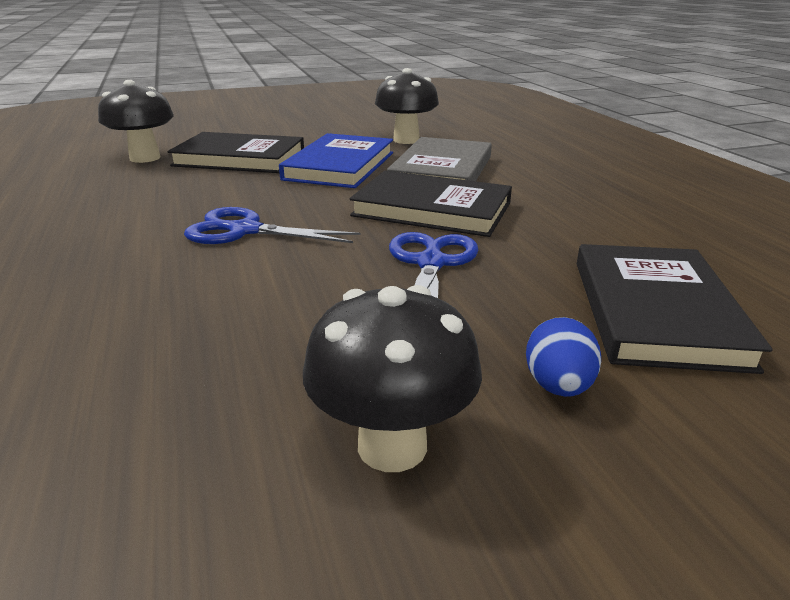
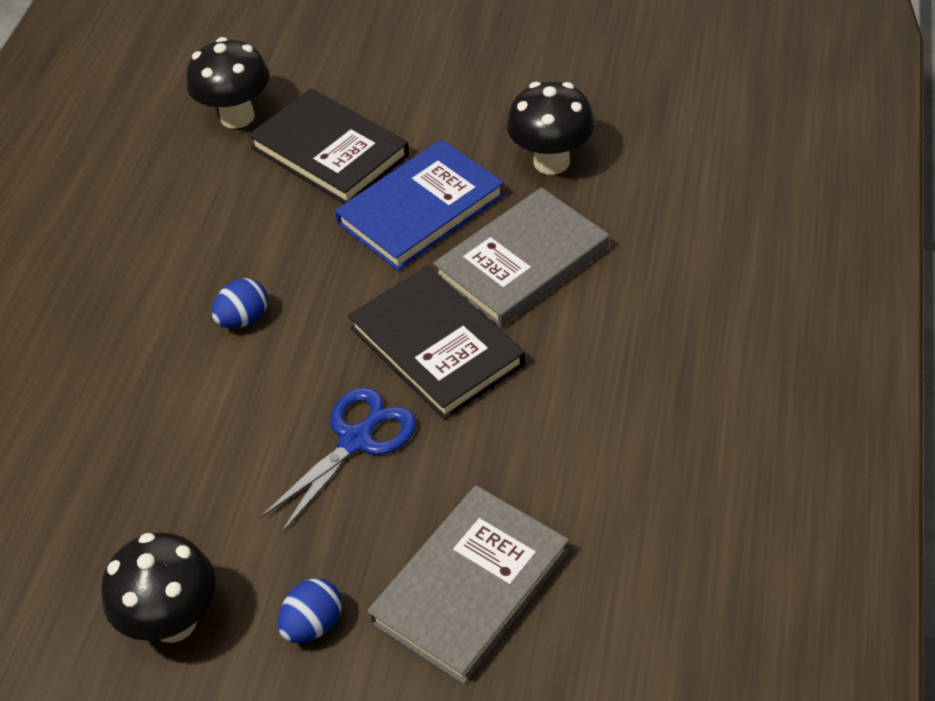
camera: 35 degrees right, 20 degrees up
blue scissors [184,207,361,244] -> blue egg [211,278,268,328]
black book [577,244,773,374] -> grey book [367,485,569,684]

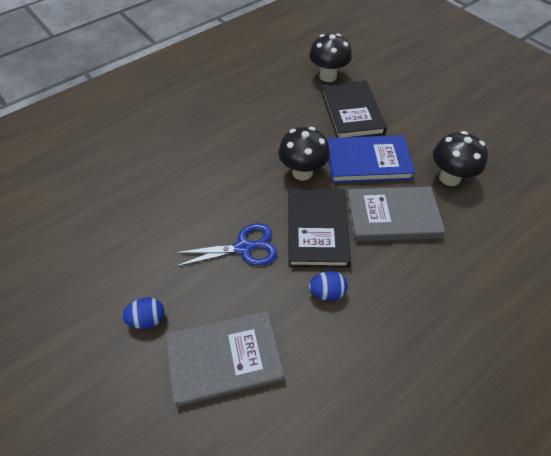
camera: 35 degrees right, 5 degrees up
black mushroom [101,532,216,643] -> black mushroom moved to [278,127,330,181]
blue egg [211,278,268,328] -> blue egg moved to [308,271,348,301]

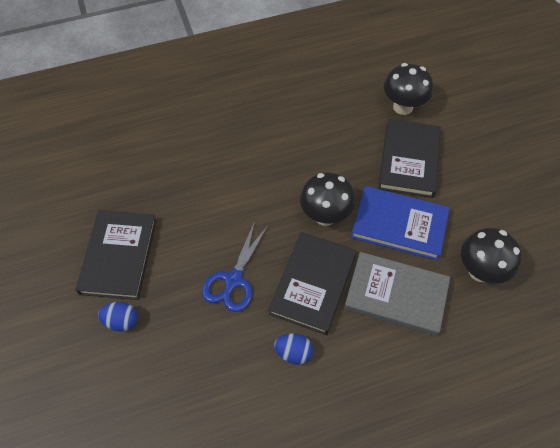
camera: 20 degrees right, 5 degrees up
grey book [166,311,284,407] -> none
blue scissors [173,223,277,267] -> blue scissors turned 105 degrees clockwise [202,221,268,312]
none -> black book [76,210,157,300]

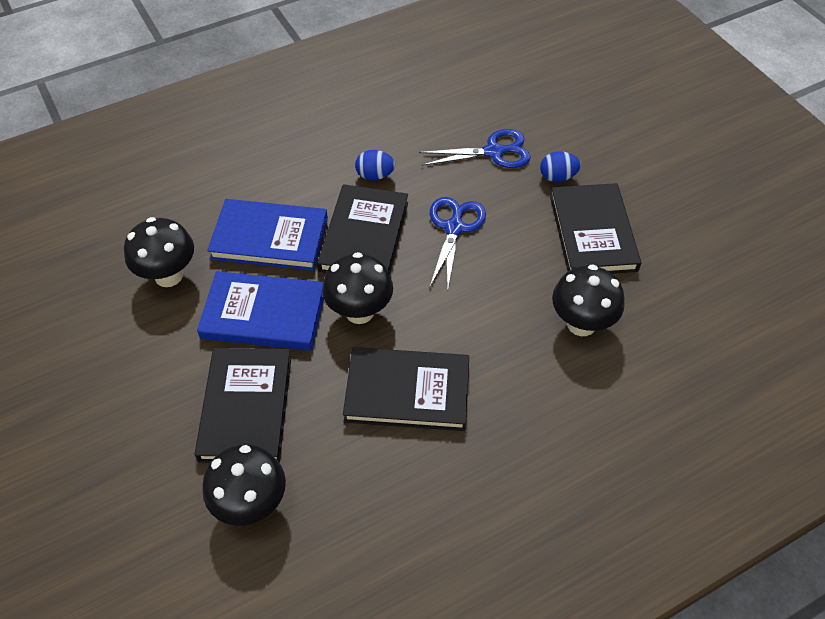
camera: 170 degrees right, 5 degrees down
grey book [344,252,450,336] -> blue book [207,199,328,271]
none -> black book [343,347,469,431]
none -> blue scissors [419,129,531,168]
none -> black mushroom [552,265,625,336]

